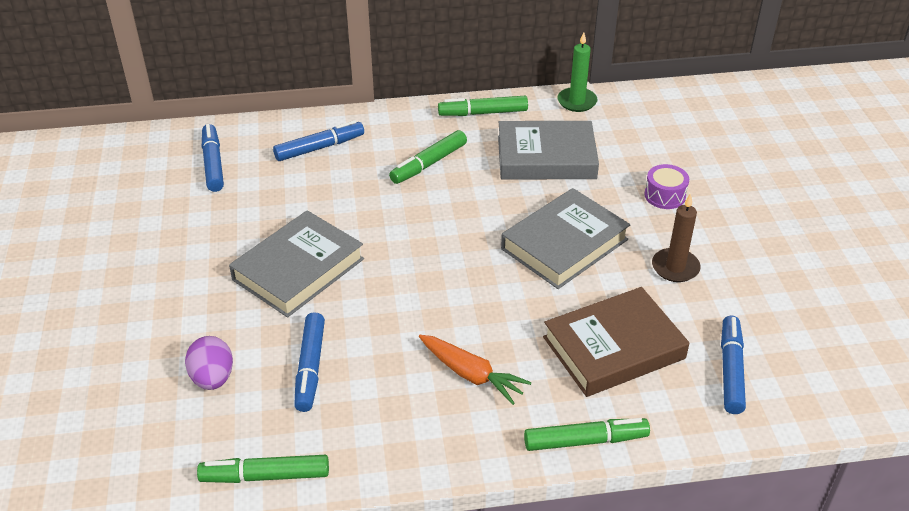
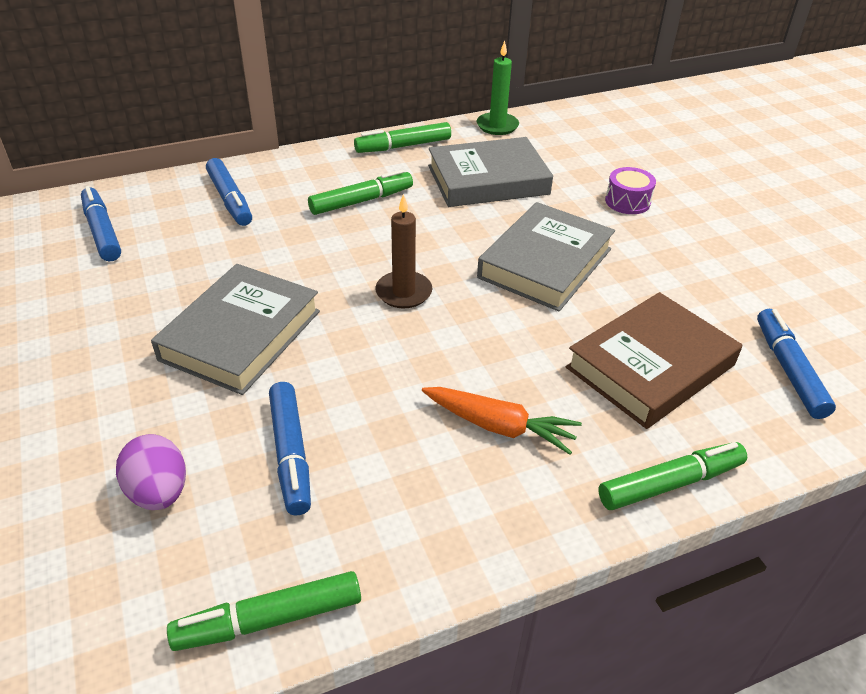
camera: 15 degrees left, 0 degrees up
blue marker [273,120,364,161] -> blue marker turned 105 degrees clockwise [206,158,252,226]
green marker [389,130,467,184] -> green marker turned 150 degrees counterclockwise [308,169,413,215]
brown candle [652,193,700,282] -> brown candle moved to [375,194,432,308]

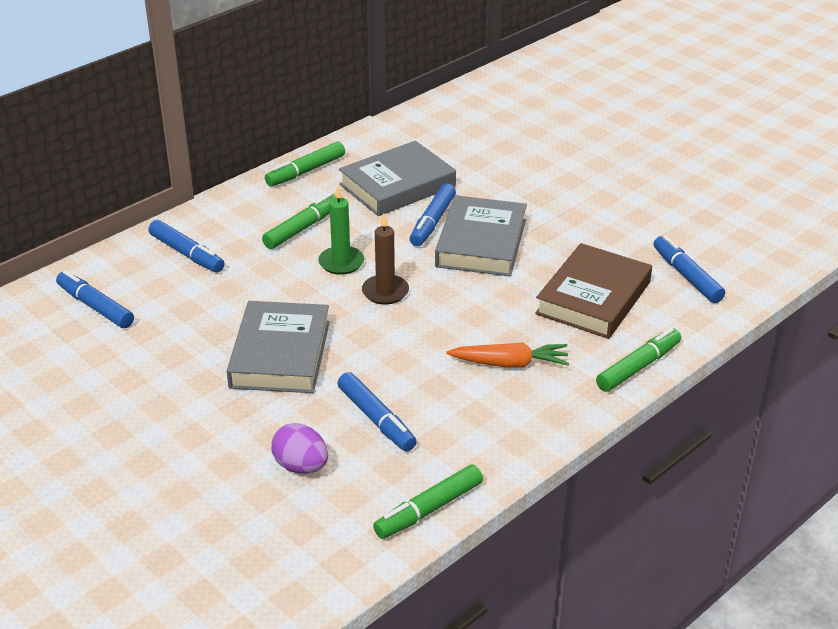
camera: 20 degrees left, 5 degrees down
green candle [477,41,519,135] -> green candle moved to [318,185,364,275]
purple drum [605,167,656,214] -> none
none -> blue marker [410,184,456,246]

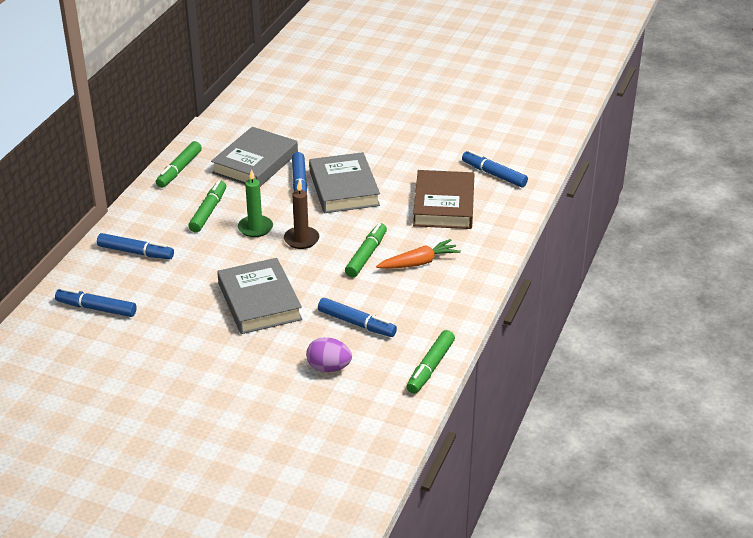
camera: 25 degrees left, 0 degrees up
green marker [596,328,681,392] -> green marker moved to [345,223,387,277]

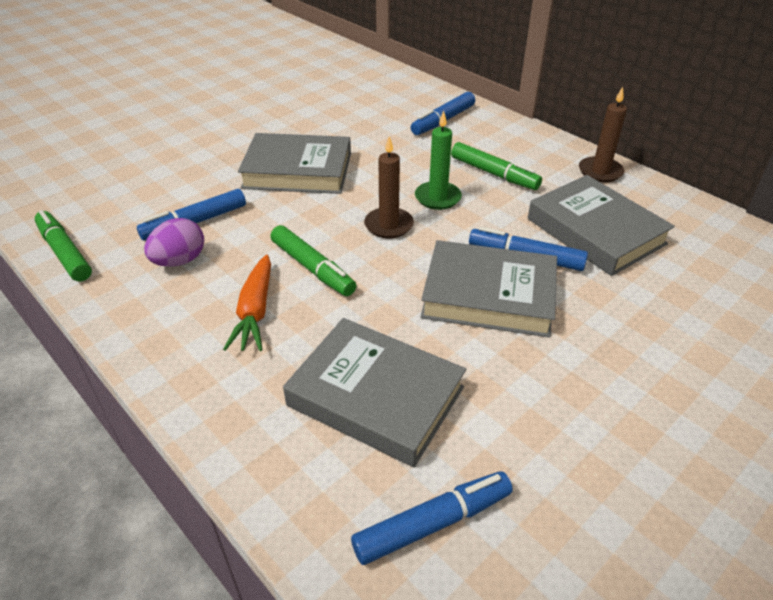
camera: 115 degrees right, 5 degrees up
blue marker [55,288,137,317] -> none
green marker [156,141,202,188] -> brown candle [579,87,627,182]
purple egg [306,337,352,372] -> purple egg moved to [144,218,204,267]
brown book [413,170,474,229] -> grey book [283,318,466,467]

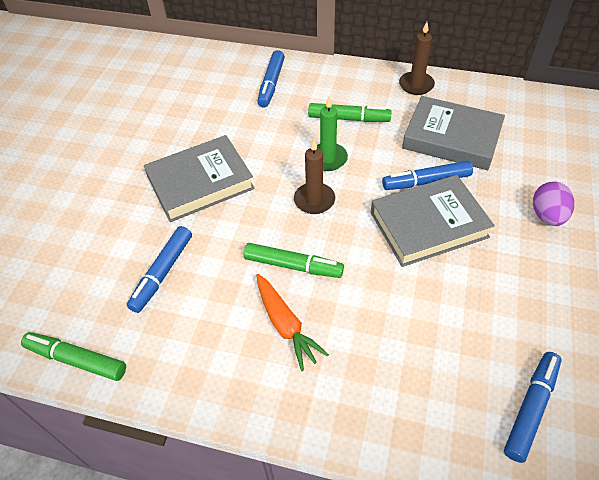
camera: 30 degrees left, 10 degrees up
purple egg [144,218,204,267] -> purple egg moved to [533,182,574,226]
grey book [283,318,466,467] -> none

